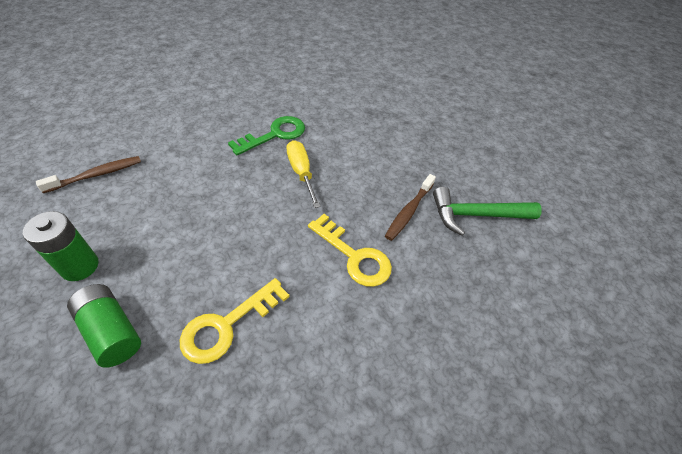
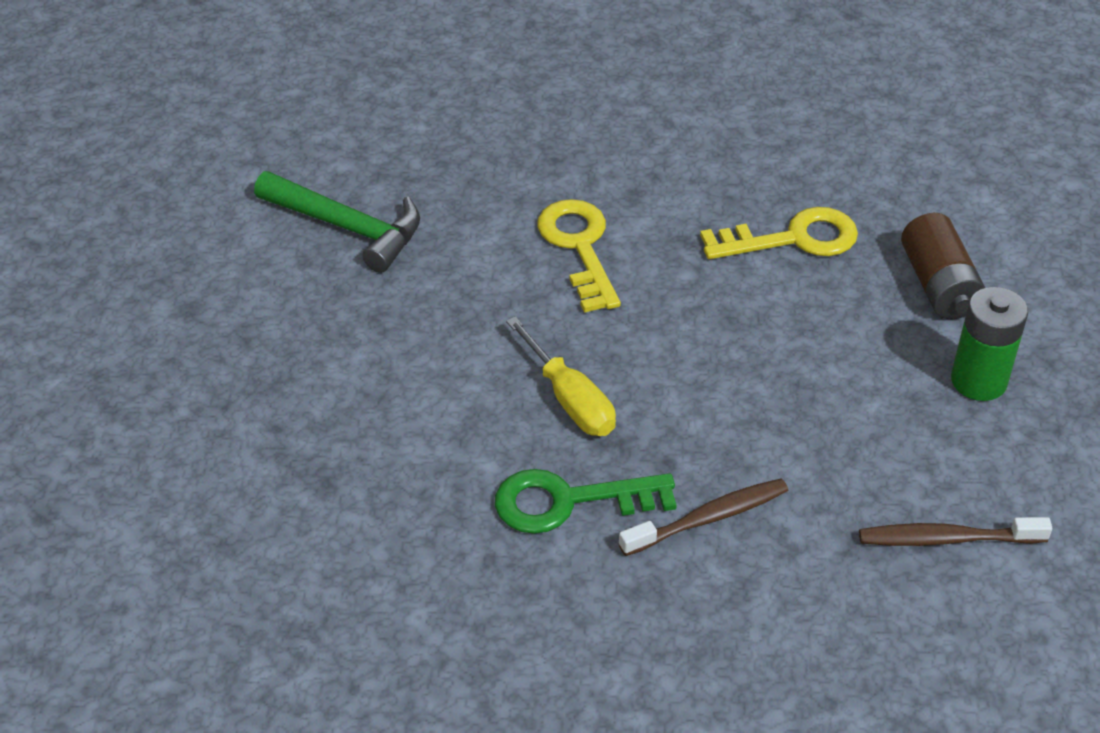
camera: 145 degrees left, 5 degrees down
green battery [67,284,141,368] -> brown battery [901,213,985,319]
yellow screwdriver [286,140,321,208] -> yellow screwdriver turned 45 degrees counterclockwise [506,317,616,436]
brown toothbrush [385,174,436,241] -> brown toothbrush moved to [619,478,788,556]

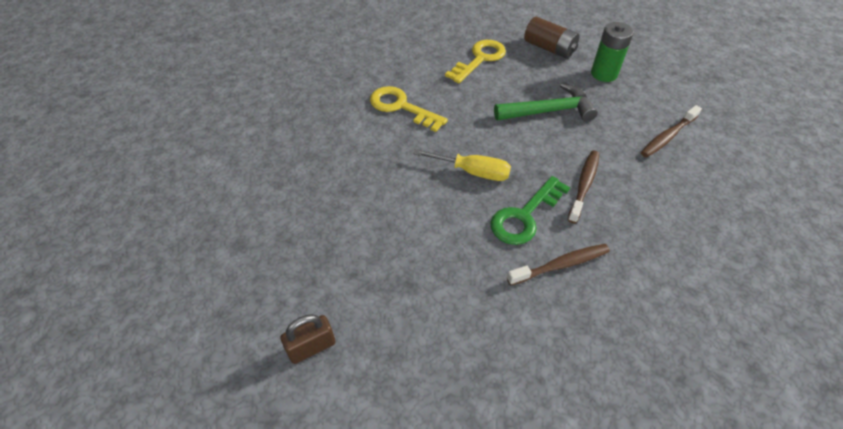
camera: 40 degrees left, 5 degrees up
green hammer [254,171,420,273] -> green hammer moved to [494,83,598,122]
none -> brown padlock [281,314,336,364]
none -> brown toothbrush [507,244,610,286]

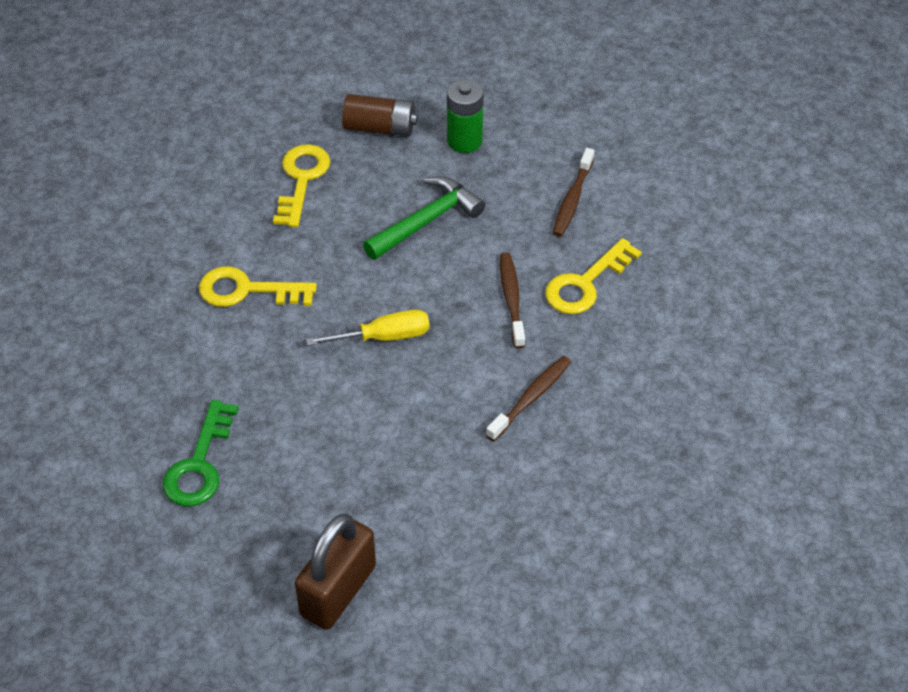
camera: 30 degrees left, 0 degrees up
brown padlock [281,314,336,364] -> brown padlock [295,514,376,630], size x1.78
green key [490,176,570,245] -> green key moved to [163,400,239,506]
none -> yellow key [545,238,642,314]

